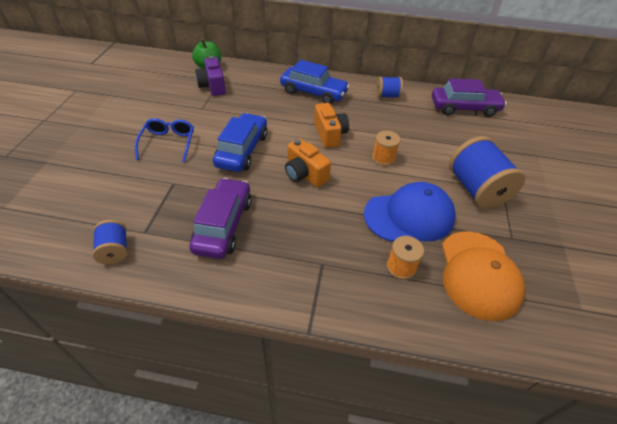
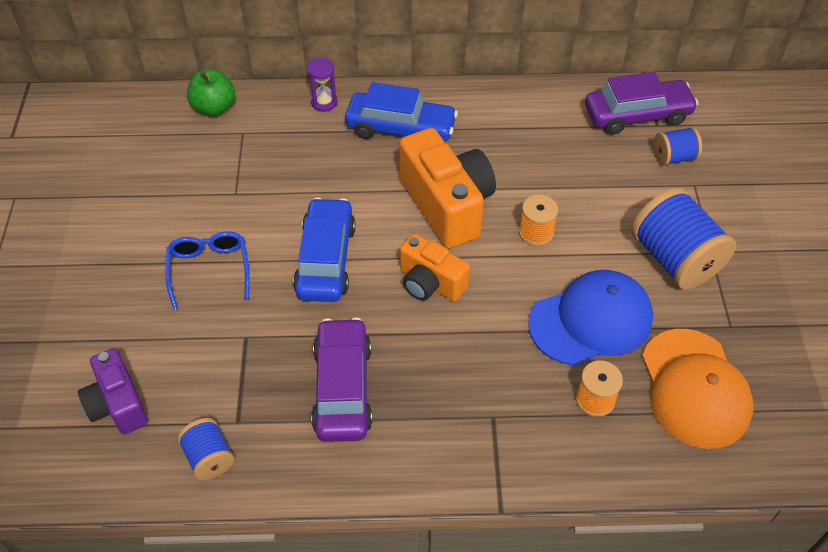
camera: 10 degrees left, 5 degrees up
purple camera [195,56,226,96] -> purple camera moved to [78,348,148,435]
orange camera [314,103,349,148] -> orange camera [399,128,496,249], size x1.65
blue spool [376,77,403,98] -> blue spool moved to [654,127,702,166]
none -> purple hourglass [307,57,338,112]

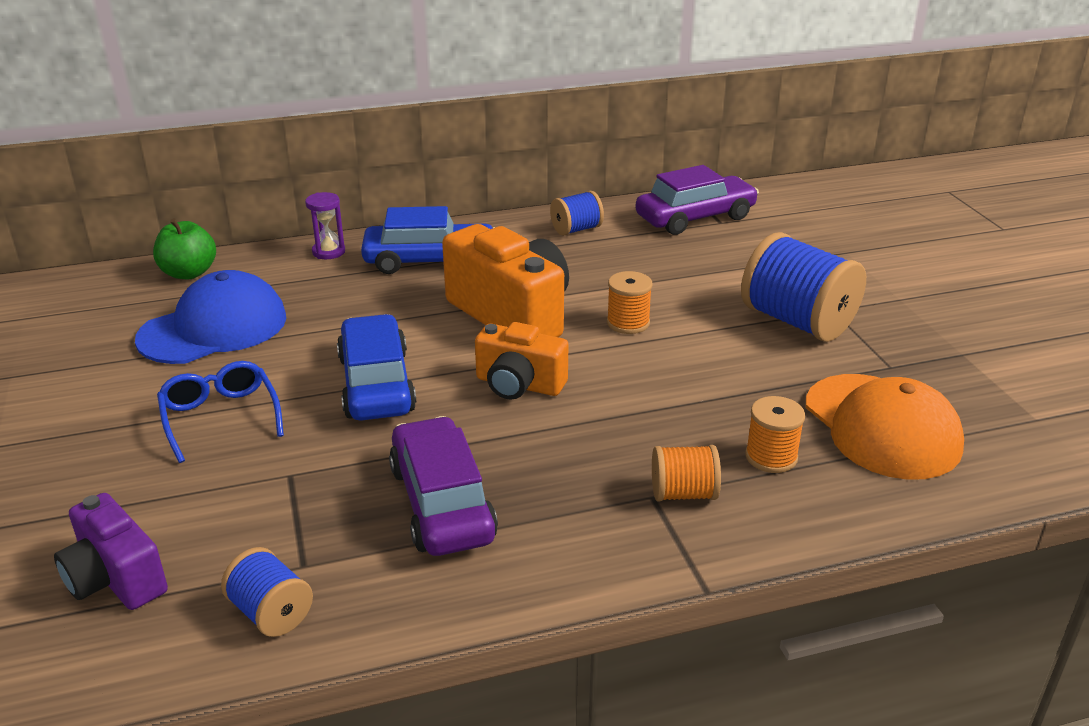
camera: 15 degrees left, 20 degrees down
blue cap [528,270,653,366] -> blue cap moved to [135,270,287,364]
blue spool [654,127,702,166] -> blue spool moved to [550,190,604,236]
none -> orange spool [652,445,721,501]

